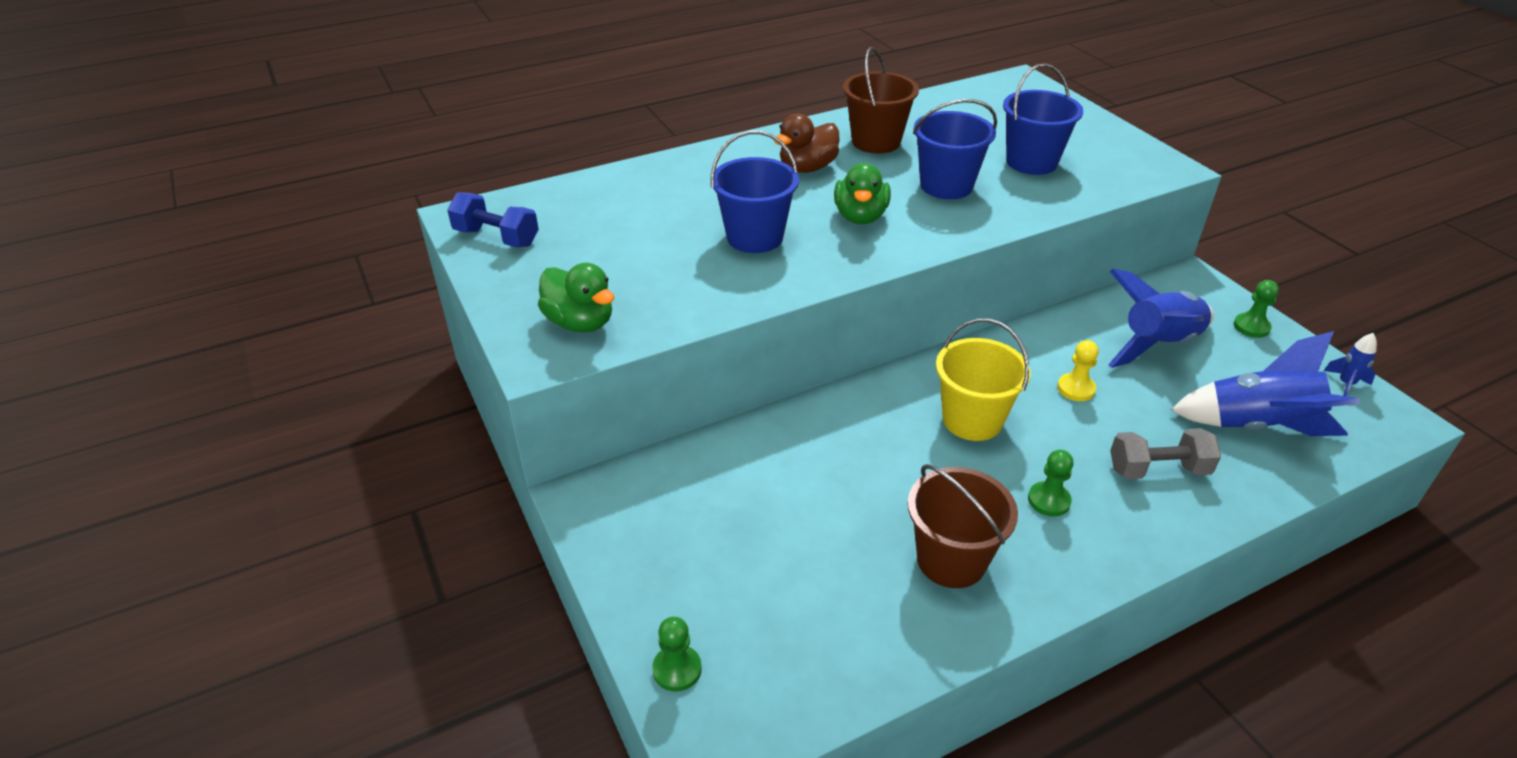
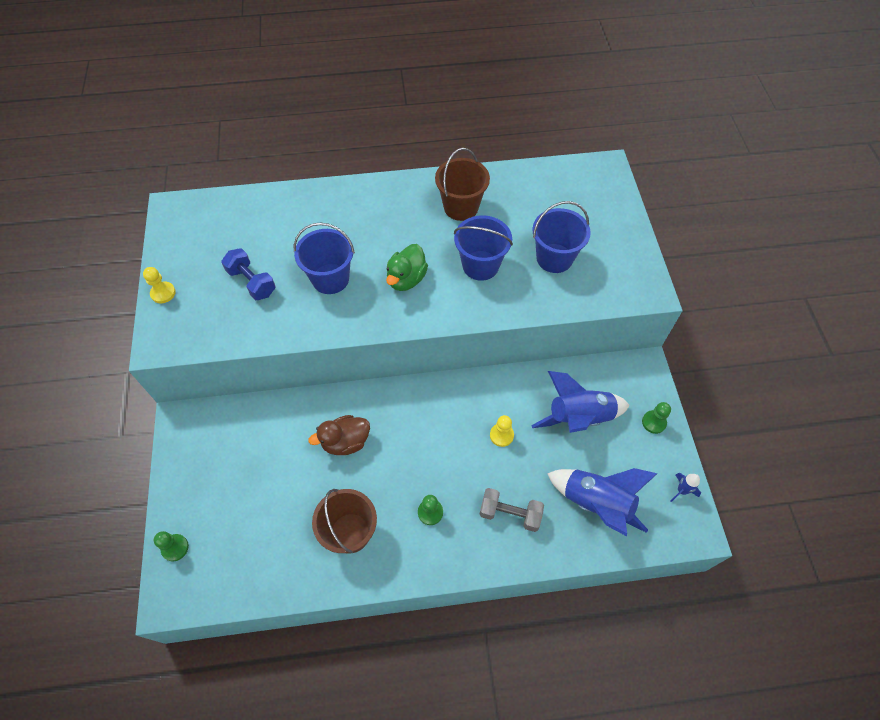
camera: 20 degrees right, 20 degrees up
blue dumbbell [447,192,539,247] -> blue dumbbell moved to [221,248,275,300]
green duck [538,263,614,332] -> none
brown duck [774,113,840,173] -> brown duck moved to [308,415,370,455]
yellow bucket [936,318,1031,441] -> none
none -> yellow pawn [143,267,176,303]

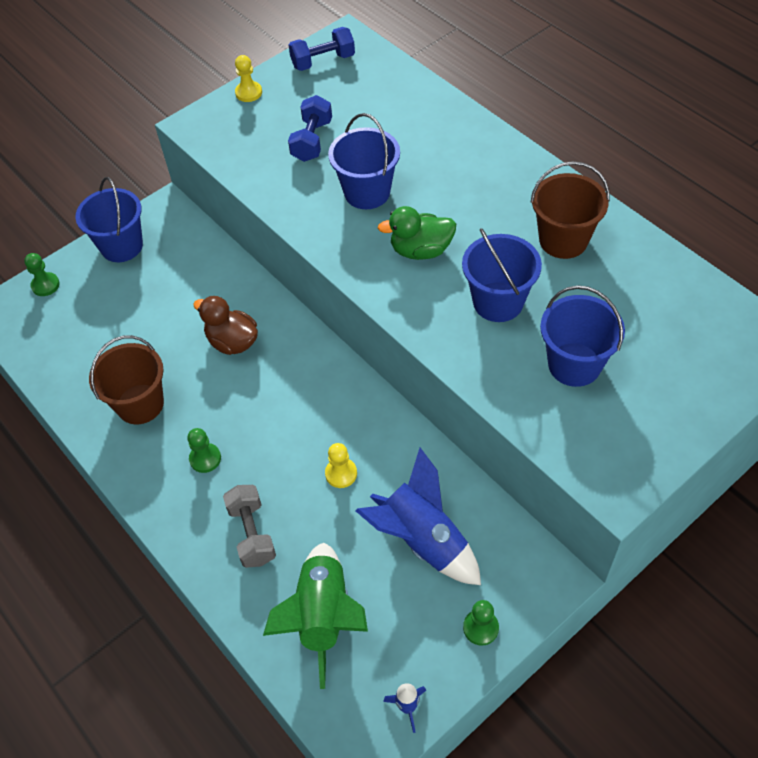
camera: 60 degrees right, 5 degrees down
blue rocket [547,468,658,536] -> green rocket [263,543,368,689]
none -> blue bucket [76,177,143,262]
none -> blue dumbbell [289,27,355,71]

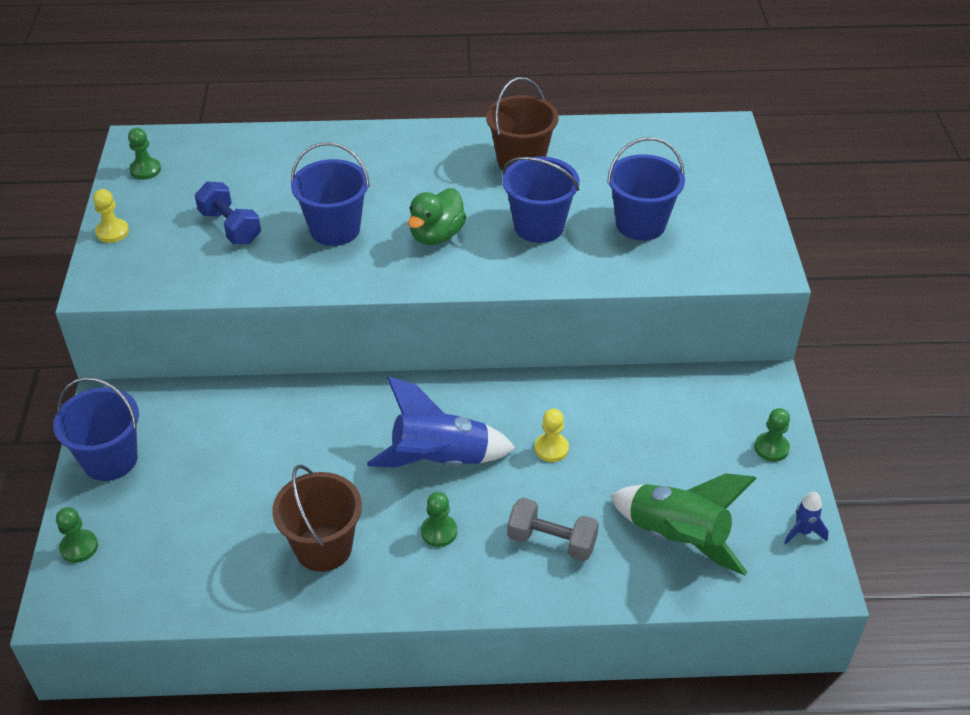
camera: 55 degrees left, 10 degrees down
brown duck [193,296,258,355] -> none
blue dumbbell [289,27,355,71] -> green pawn [128,128,161,180]
blue rocket [356,448,481,585] -> blue rocket moved to [367,376,516,467]

